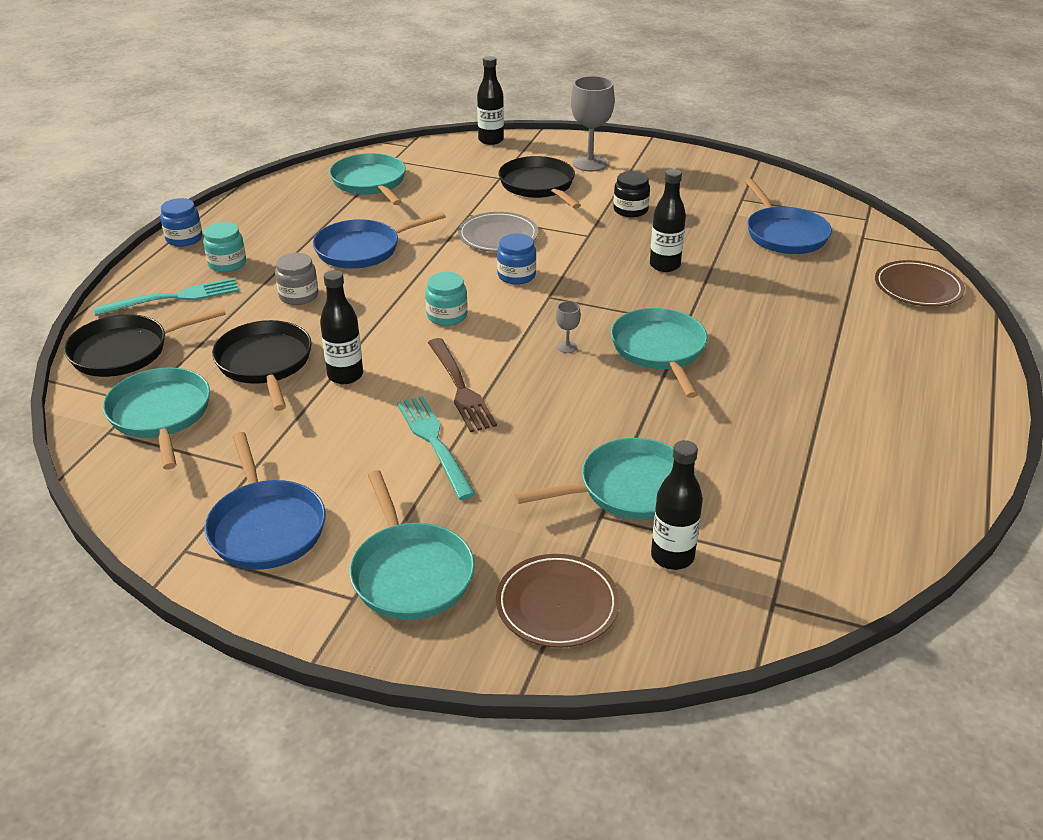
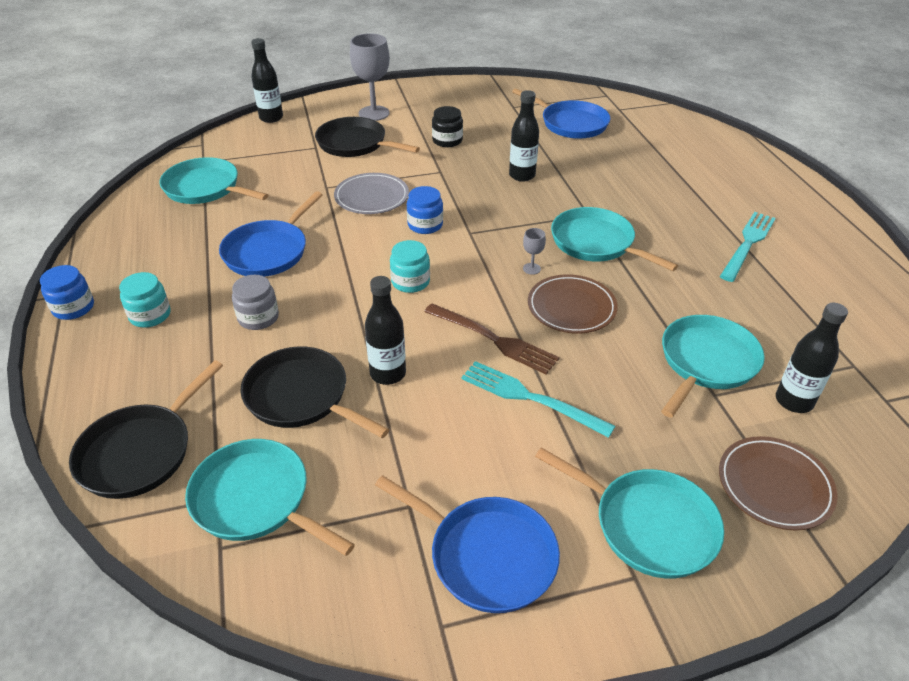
camera: 35 degrees left, 5 degrees up
turquoise fork [93,278,239,316] -> turquoise fork moved to [720,212,776,282]
brown plate [875,260,965,306] -> brown plate moved to [528,274,618,334]

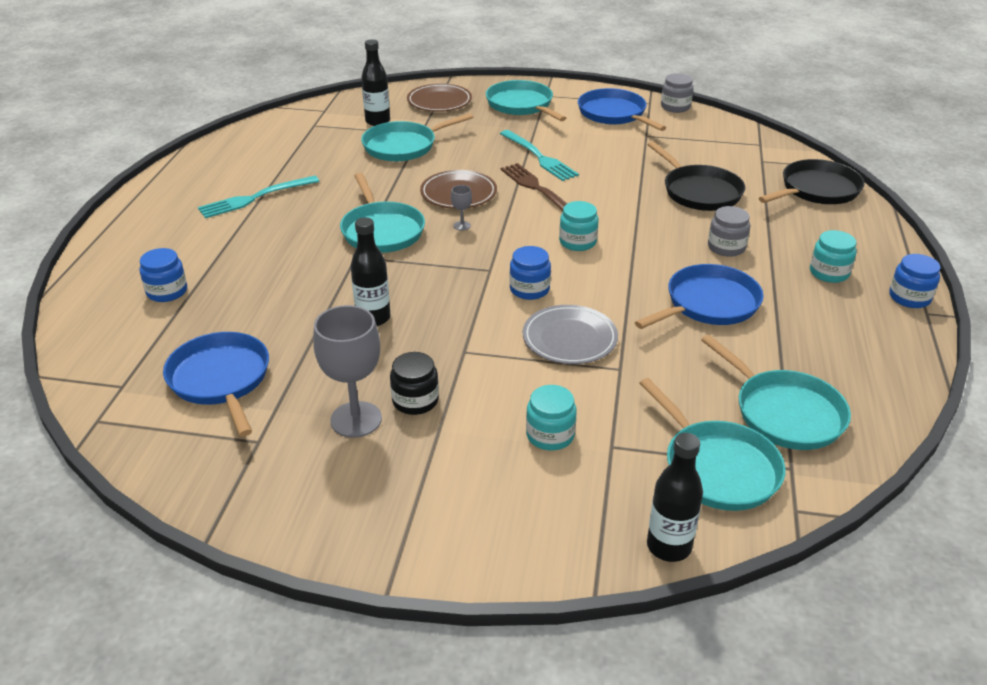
camera: 155 degrees left, 5 degrees down
turquoise pan [185,439,355,556] -> turquoise pan moved to [640,378,786,511]
black pan [315,117,420,157] -> turquoise jar [526,385,577,450]
grey goblet [350,33,390,121] -> grey goblet moved to [313,305,382,438]
black bottle [365,276,406,385] -> none
none -> blue jar [140,248,187,302]
none -> grey jar [661,73,693,113]

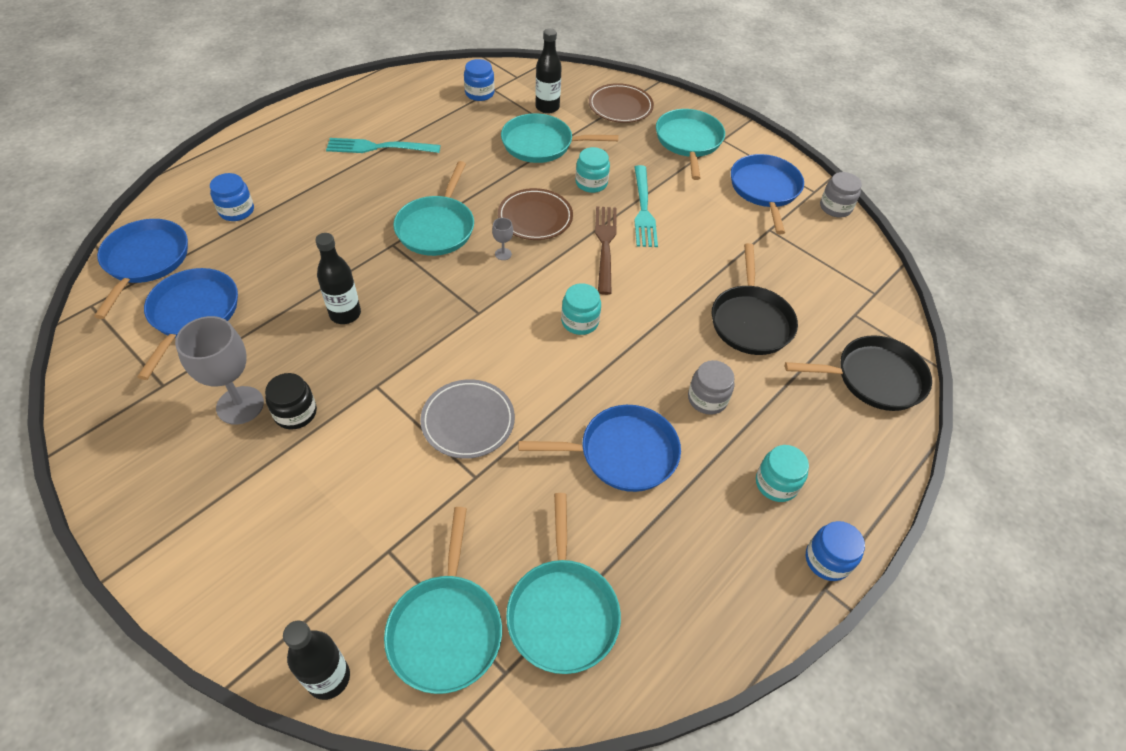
camera: 30 degrees right, 15 degrees up
blue jar [510,246,551,300] -> blue jar moved to [464,59,494,101]
turquoise jar [526,385,577,450] -> turquoise jar moved to [575,147,610,193]
none -> blue pan [94,219,188,319]

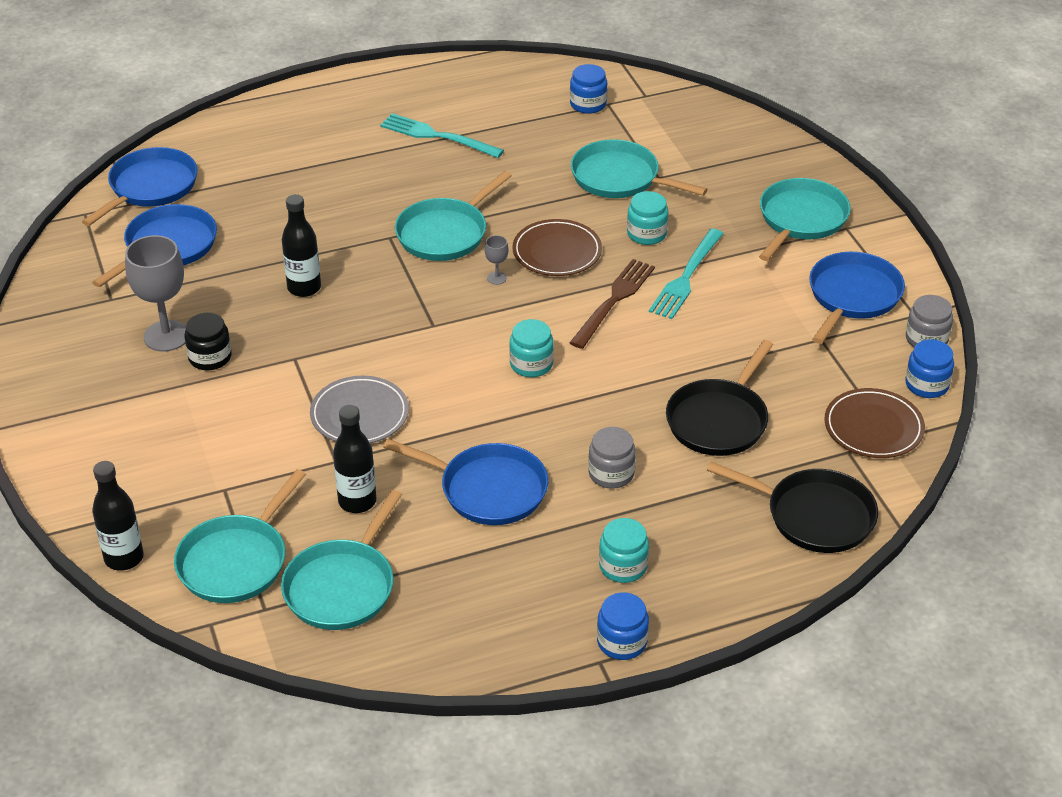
camera: 30 degrees right, 10 degrees down
blue jar [210,173,254,221] -> blue jar moved to [905,339,954,398]
black bottle [535,28,562,114] -> black bottle moved to [333,405,376,513]
brown plate [589,83,654,123] -> brown plate moved to [824,388,925,458]

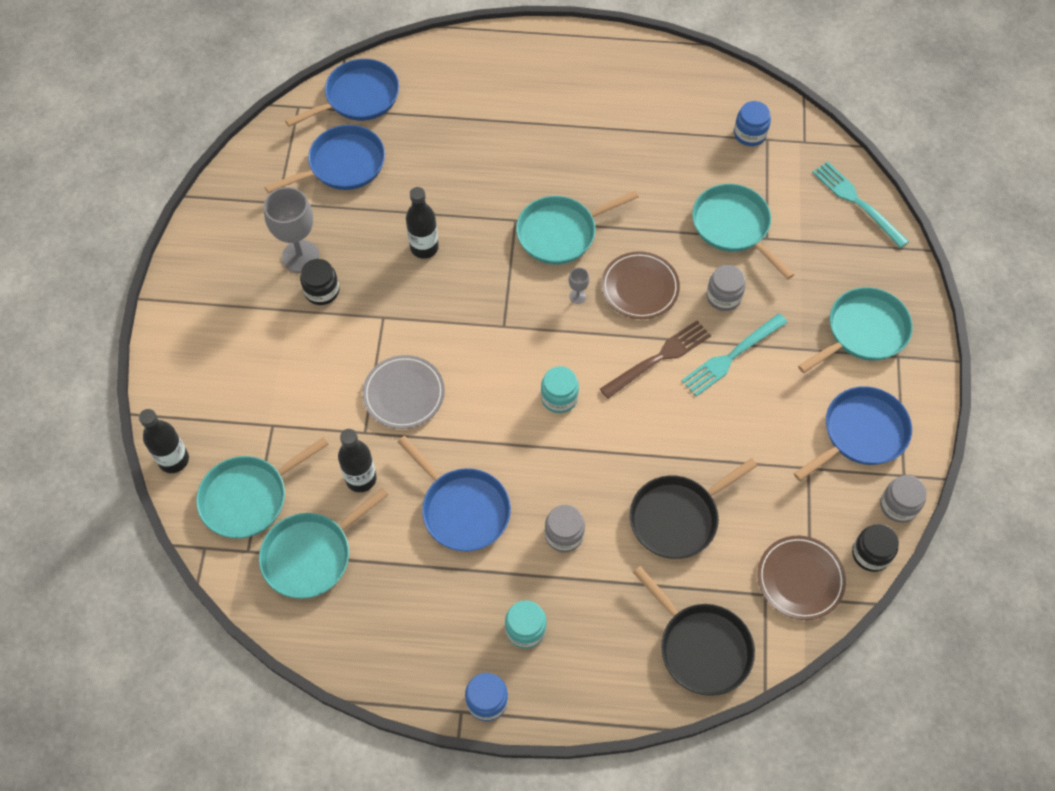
camera: 25 degrees right, 20 degrees up
turquoise fork [380,113,504,158] -> turquoise fork moved to [812,161,909,248]
turquoise jar [627,191,668,245] -> grey jar [706,265,746,311]
blue jar [905,339,954,398] -> black jar [852,524,899,572]

